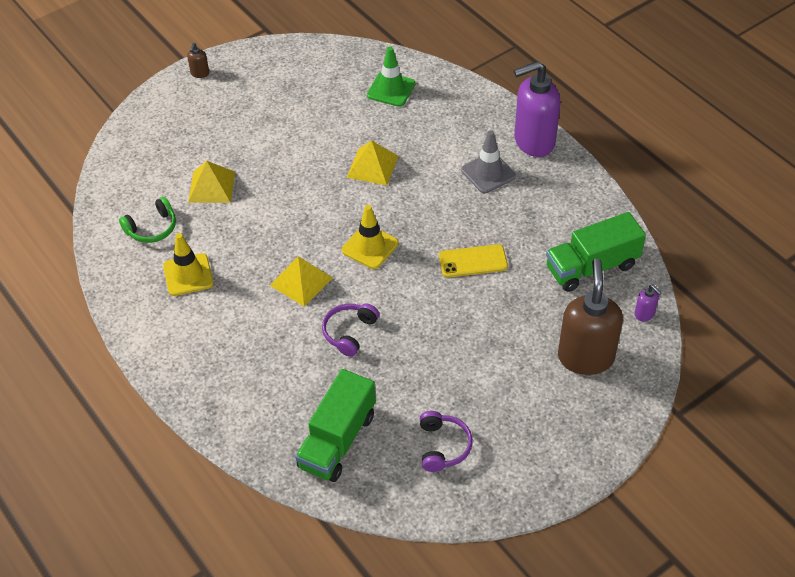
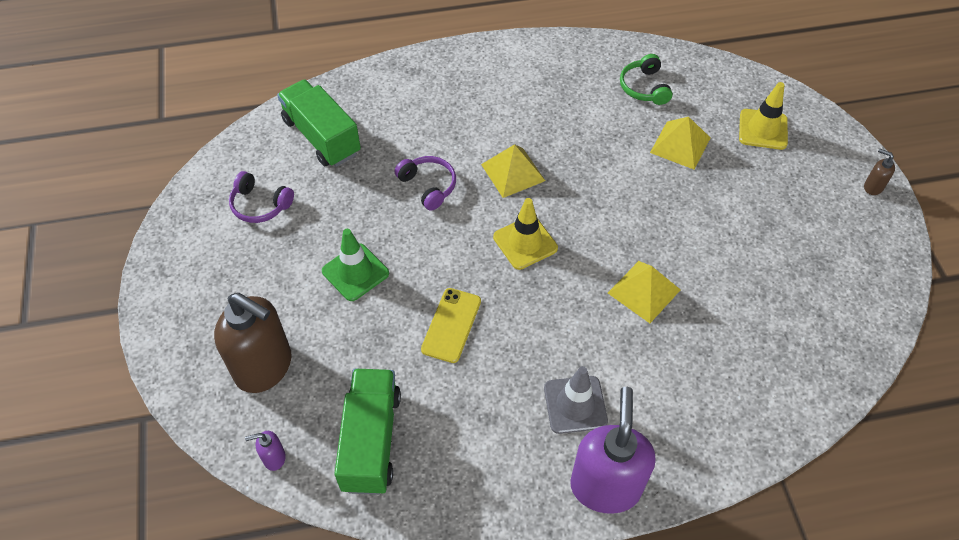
camera: 115 degrees right, 5 degrees up
yellow traffic cone [163,233,214,296] -> yellow traffic cone moved to [739,82,788,150]
green traffic cone [367,46,415,107] -> green traffic cone moved to [322,229,389,301]

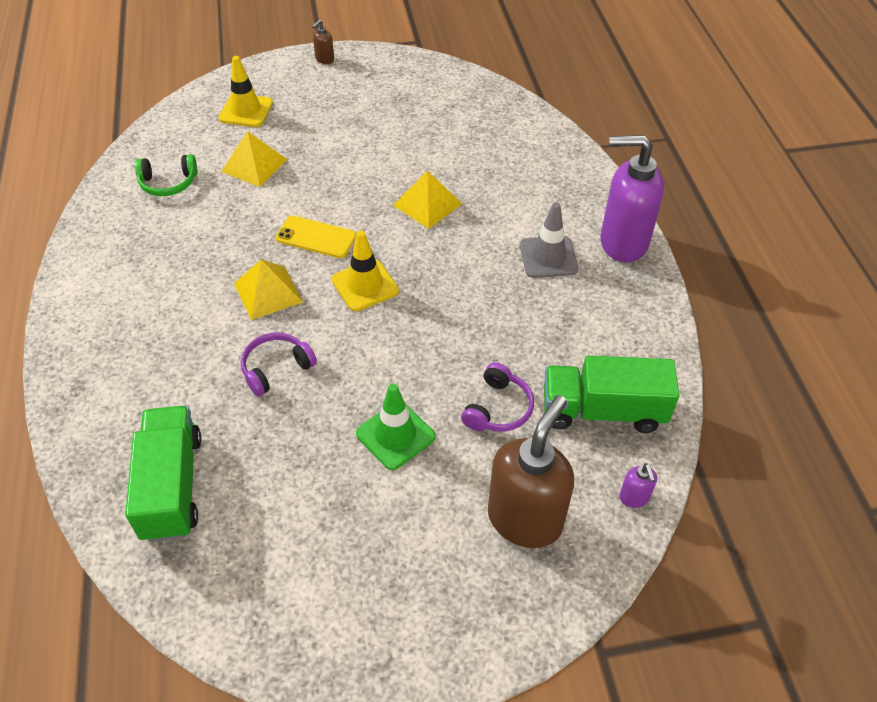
camera: 90 degrees left, 5 degrees down
purple headphones [229,171,294,223] -> purple headphones moved to [461,363,534,432]
green truck [277,79,361,167] -> green truck turned 120 degrees clockwise [125,406,201,542]
yellow phone [421,288,481,363] -> yellow phone moved to [276,216,356,258]

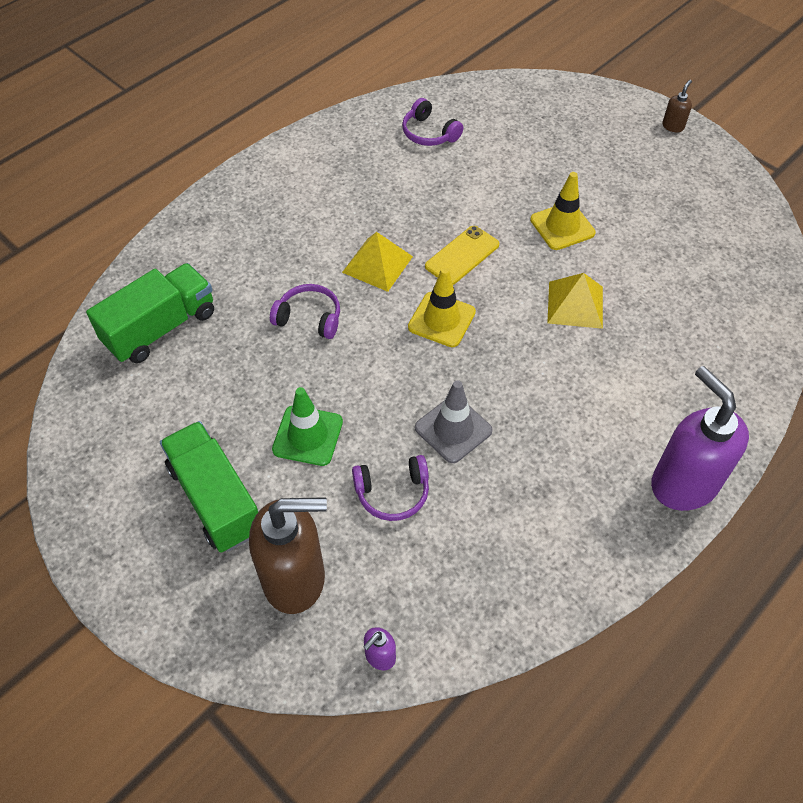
camera: 55 degrees right, 5 degrees up
green headphones [135,154,197,196] -> purple headphones [402,98,463,146]
yellow traffic cone [218,56,273,127] -> yellow traffic cone moved to [530,172,596,250]
yellow pyramid [221,131,287,187] -> none
yellow phone [276,216,356,258] -> yellow phone turned 60 degrees clockwise [425,226,499,285]
brown soap dispenser [312,20,334,64] -> brown soap dispenser turned 120 degrees clockwise [662,80,692,132]
grey traffic cone [520,202,579,278] -> grey traffic cone moved to [415,380,493,463]
green truck [544,356,679,433] -> green truck moved to [160,421,259,553]

